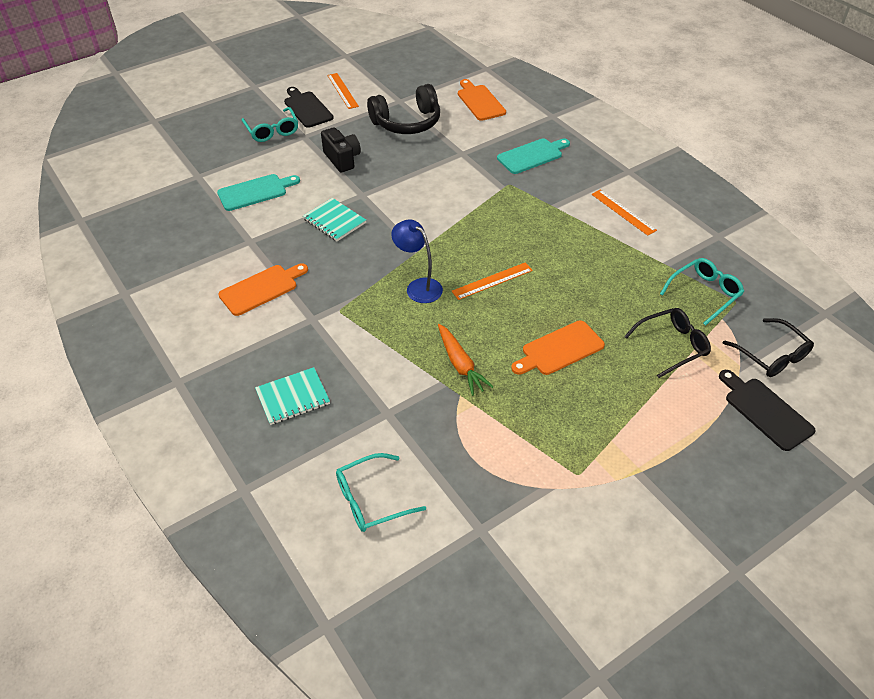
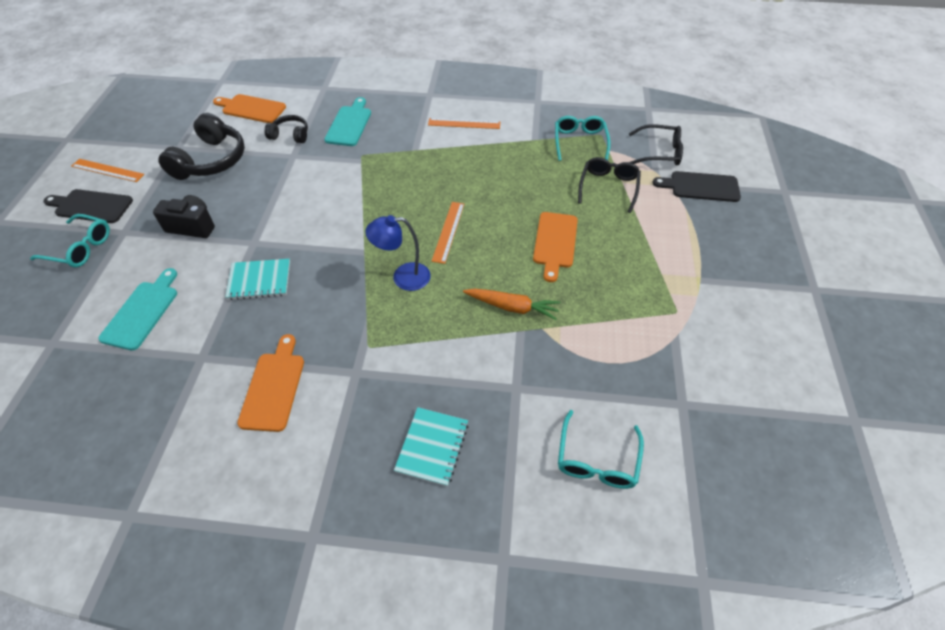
camera: 50 degrees left, 5 degrees up
none -> black headphones [264,115,308,143]

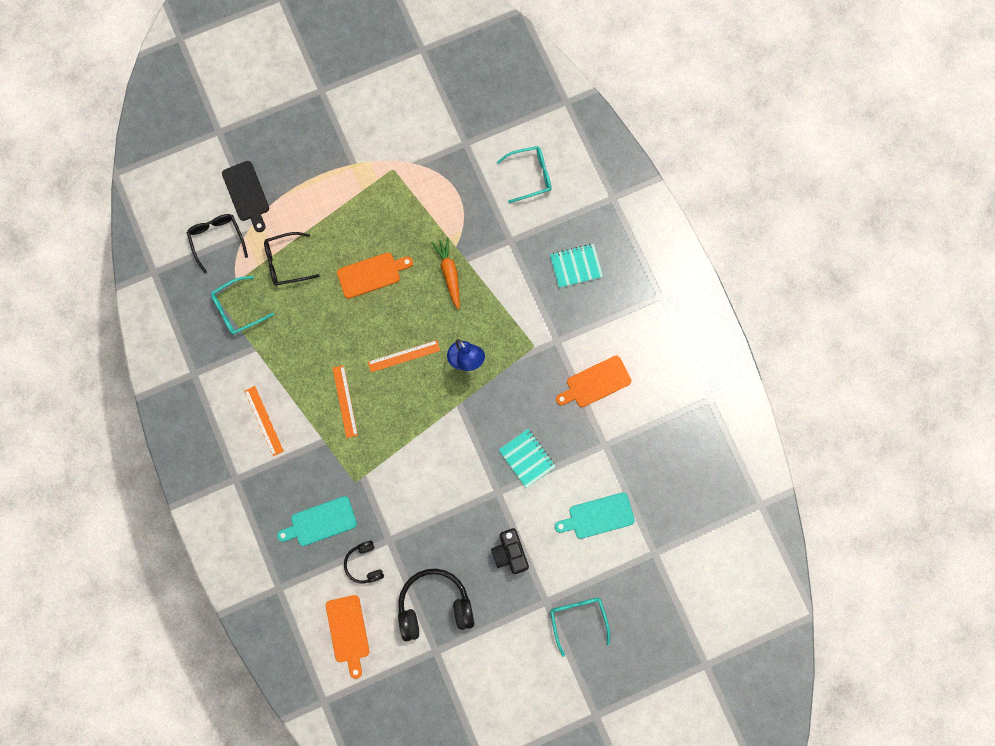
camera: 120 degrees left, 25 degrees up
black cutting board [44,189,133,223] -> none
orange ruler [71,159,144,182] -> orange ruler moved to [333,365,358,438]

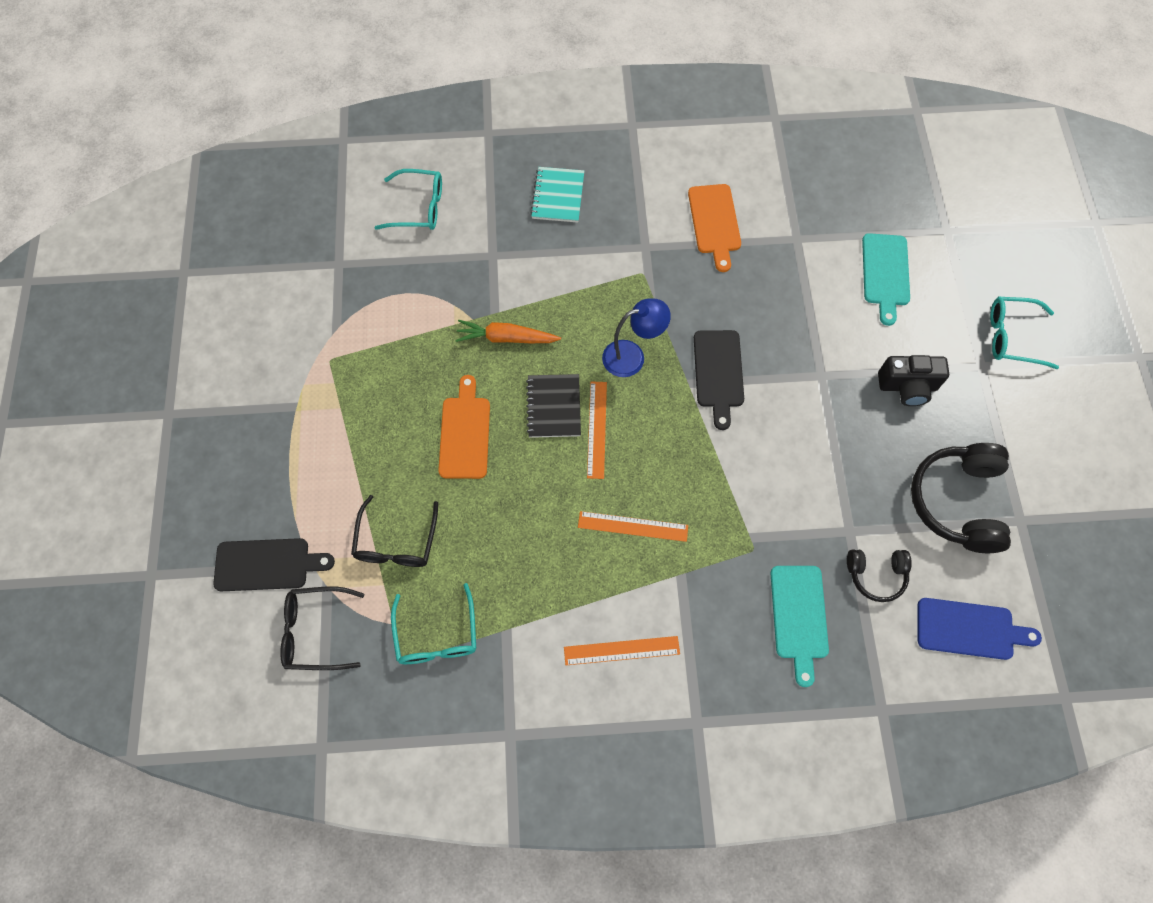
camera: 70 degrees left, 10 degrees down
orange cutting board [326,595,369,679] -> blue cutting board [917,598,1042,660]
turquoise glasses [497,146,551,203] -> turquoise glasses turned 90 degrees clockwise [375,169,442,230]
turquoise notebook [499,429,556,488] -> none
none -> black notebook [526,374,581,438]
none -> black cutting board [694,330,744,430]

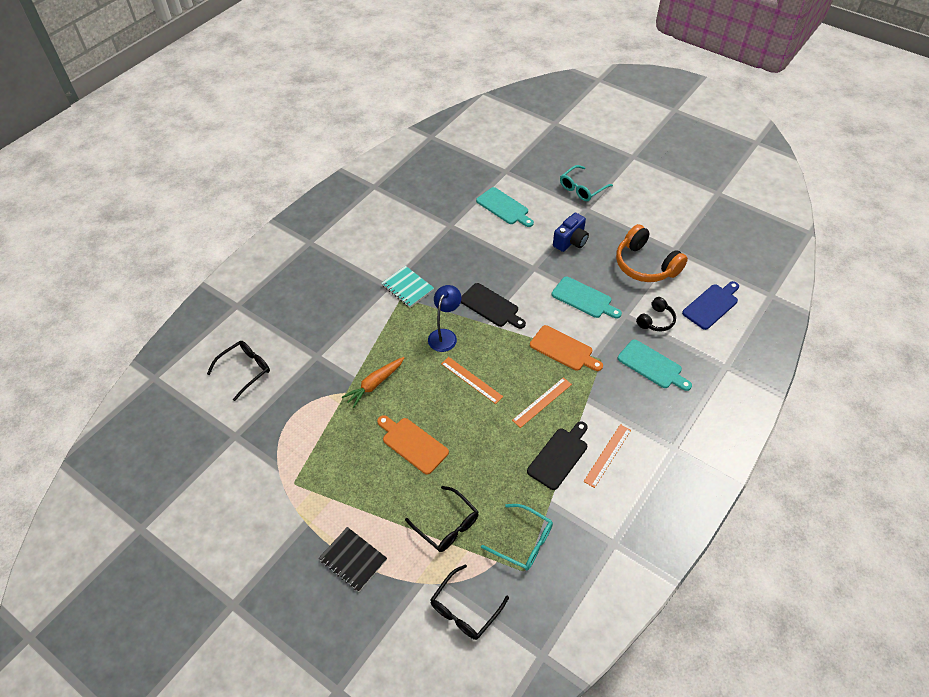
camera: 50 degrees left, 15 degrees down
black cutting board [213,538,335,591] -> black cutting board moved to [527,421,587,490]
turquoise glasses [375,169,442,230] -> black glasses [207,341,270,401]
black notebook [526,374,581,438] -> black notebook moved to [319,527,387,591]
turquoise notebook [530,167,584,223] -> turquoise notebook moved to [381,266,434,308]
orange cutting board [688,184,741,272] -> orange cutting board moved to [530,325,603,371]
black camera [878,355,949,406] -> blue camera [553,213,589,252]
black headphones [911,443,1011,553] -> orange headphones [616,224,688,282]
none -> turquoise cutting board [552,276,622,318]

